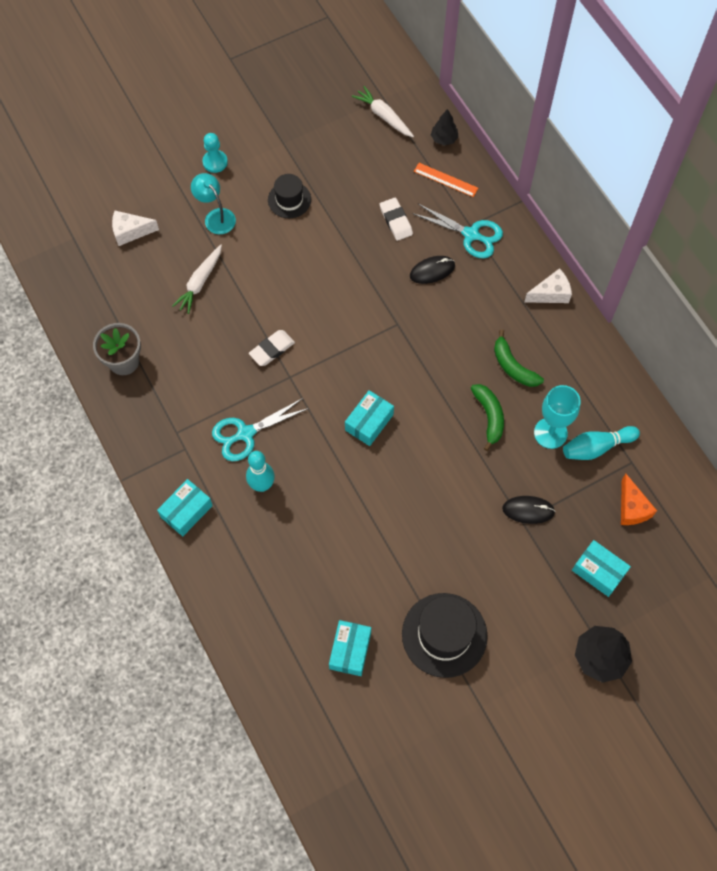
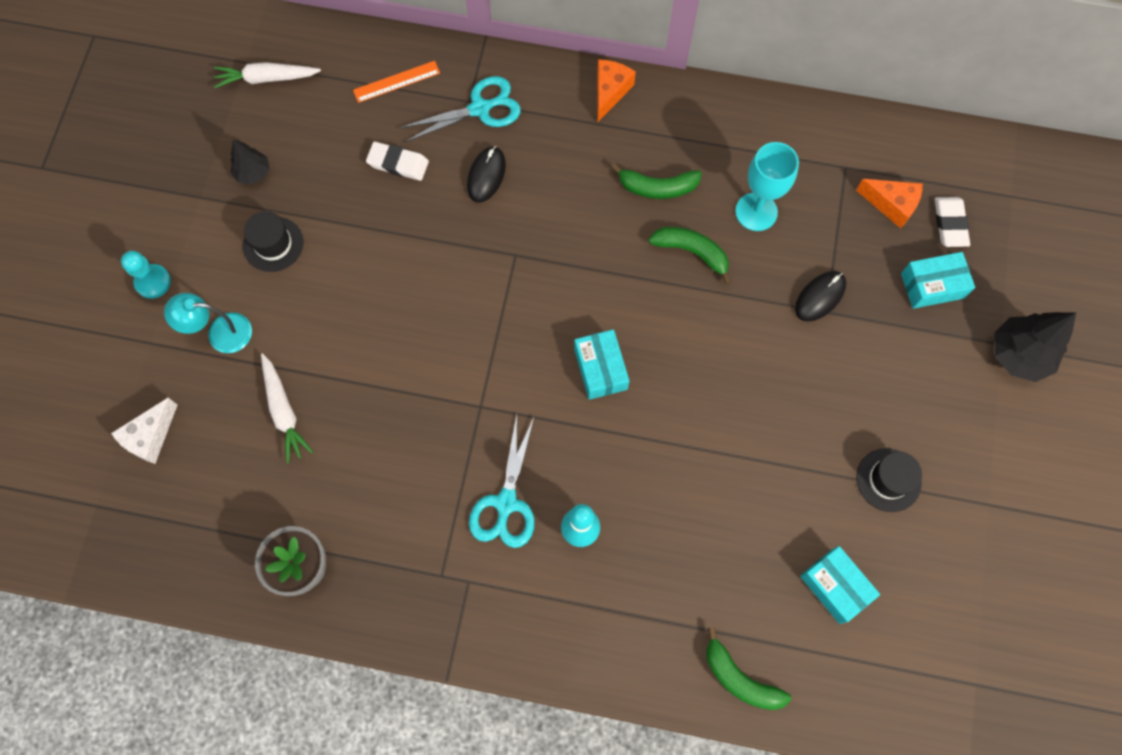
camera: 50 degrees left, 5 degrees up
turquoise box [157,479,213,536] -> none
white eraser [249,330,295,366] -> white eraser moved to [935,197,970,247]
black hat [402,593,488,678] -> black hat [856,448,922,512], size x0.59
black tree [431,109,459,146] -> black tree moved to [231,139,270,185]
white cheese [524,268,572,303] -> orange cheese [597,59,636,122]
turquoise bowling pin [563,426,640,460] -> none
none -> green banana [706,627,791,710]

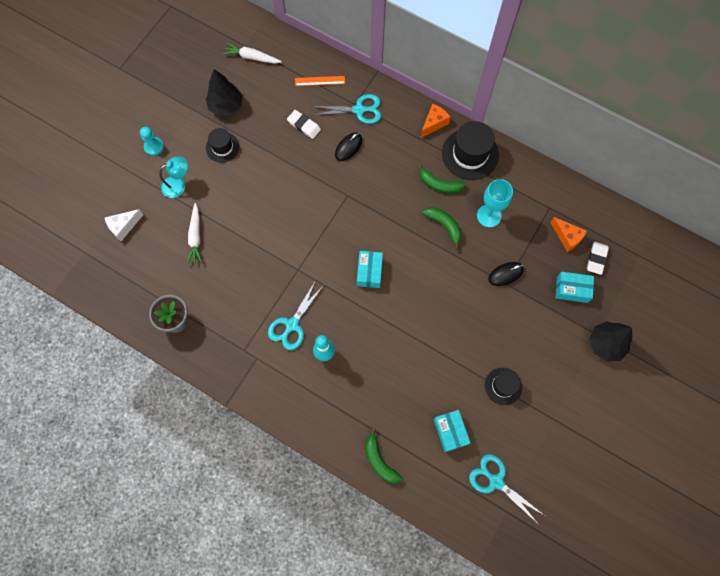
camera: 20 degrees right, 0 degrees up
turquoise lamp [164,293,252,353] -> turquoise lamp turned 135 degrees clockwise [159,156,188,198]
black tree [231,139,270,185] -> black tree [206,69,243,116], size x1.69
none -> black hat [442,121,499,180]
none -> turquoise scissors [469,454,544,525]

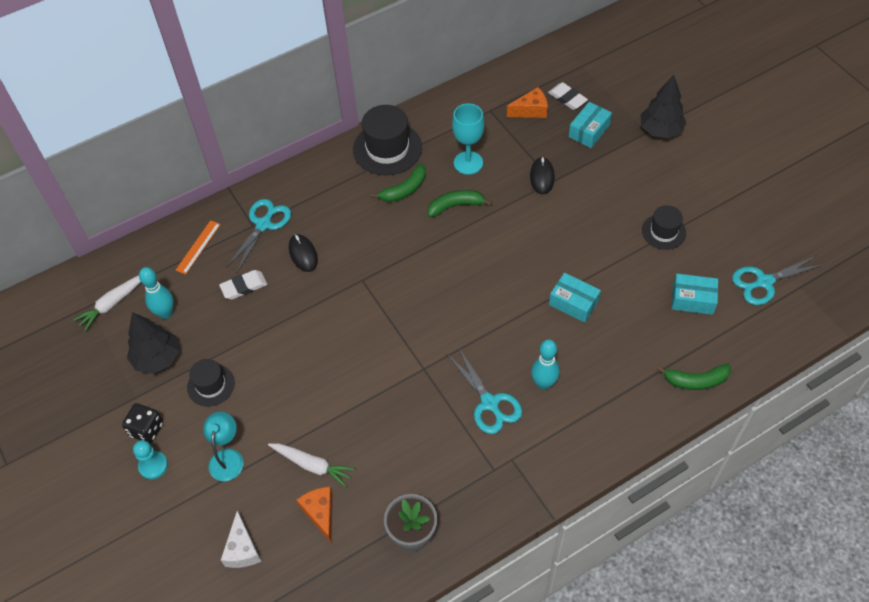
camera: 60 degrees left, 15 degrees down
turquoise box [357,251,383,288] -> turquoise box moved to [549,273,601,323]
orange cheese [421,103,450,138] -> orange cheese moved to [297,487,333,542]
none -> black dice [122,403,163,443]
none -> turquoise bowling pin [139,267,174,319]

